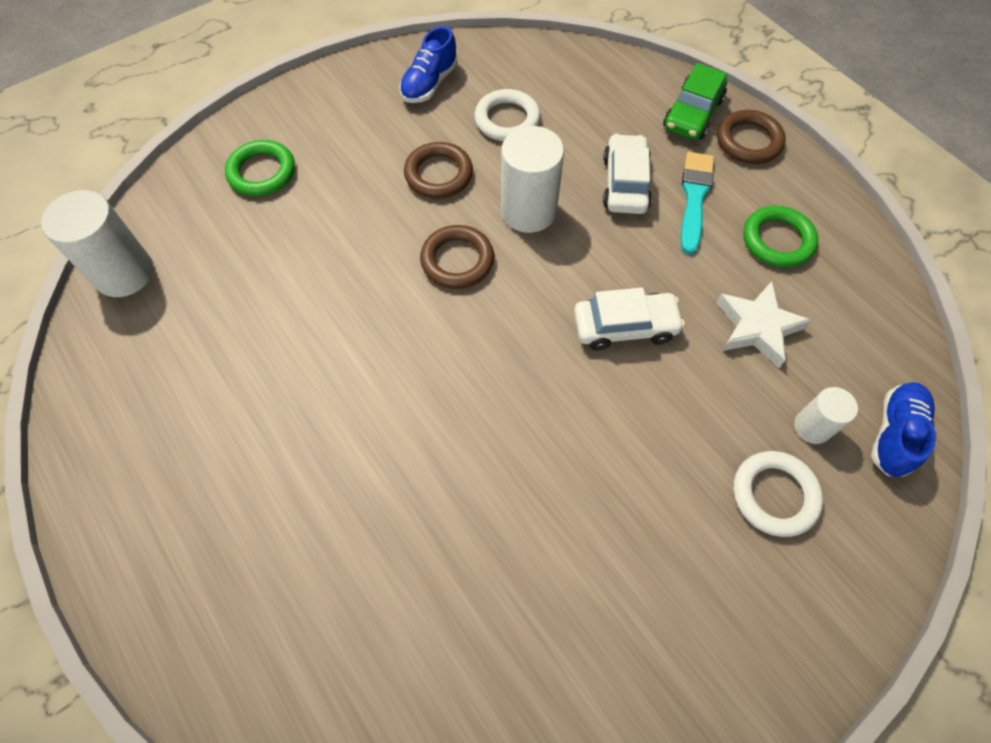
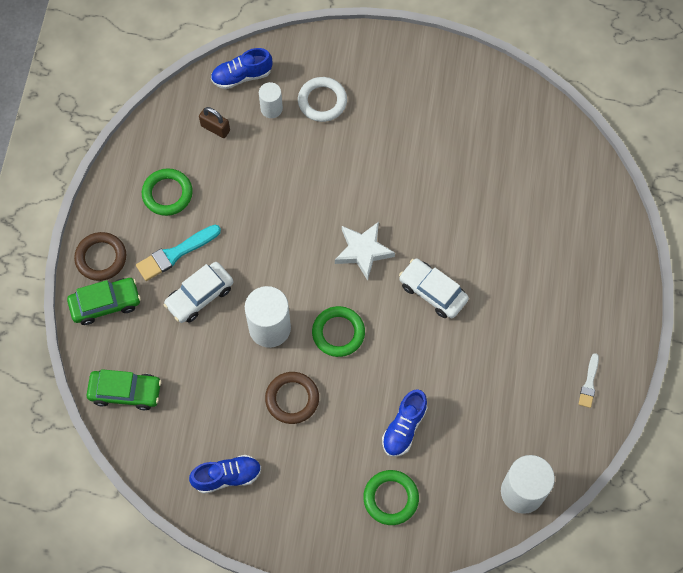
camera: 135 degrees left, 5 degrees up
brown ring [420,225,494,289] -> green ring [312,306,365,357]
white ring [474,89,540,141] -> none
white car [574,287,685,350] -> white car moved to [399,258,469,318]
white star [716,281,812,368] -> white star moved to [335,222,395,281]
none -> green car [87,369,162,410]
none -> brown padlock [199,107,230,138]
none -> blue shoe [382,389,428,457]
none -> white brush [579,353,599,408]

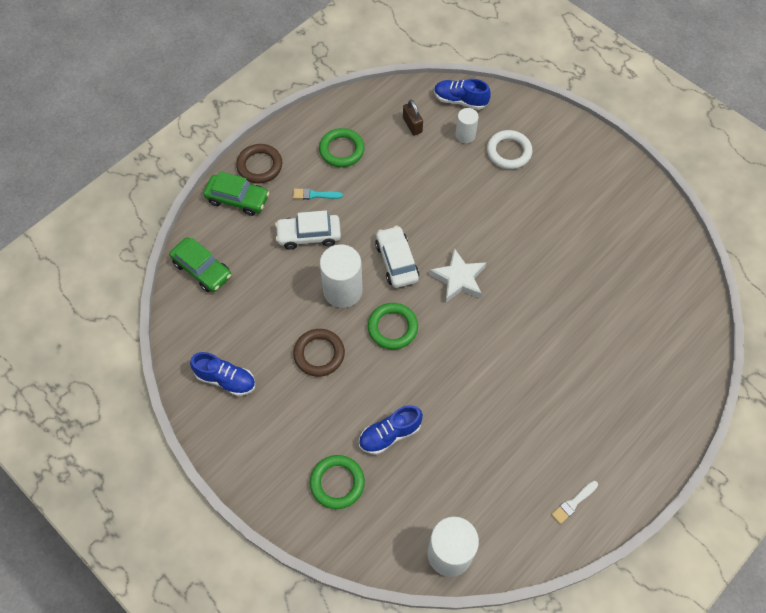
camera: 35 degrees right, 5 degrees down
turquoise brush [136,225,221,281] -> turquoise brush [293,188,343,200], size x0.60
white car [399,258,469,318] -> white car moved to [375,226,419,288]

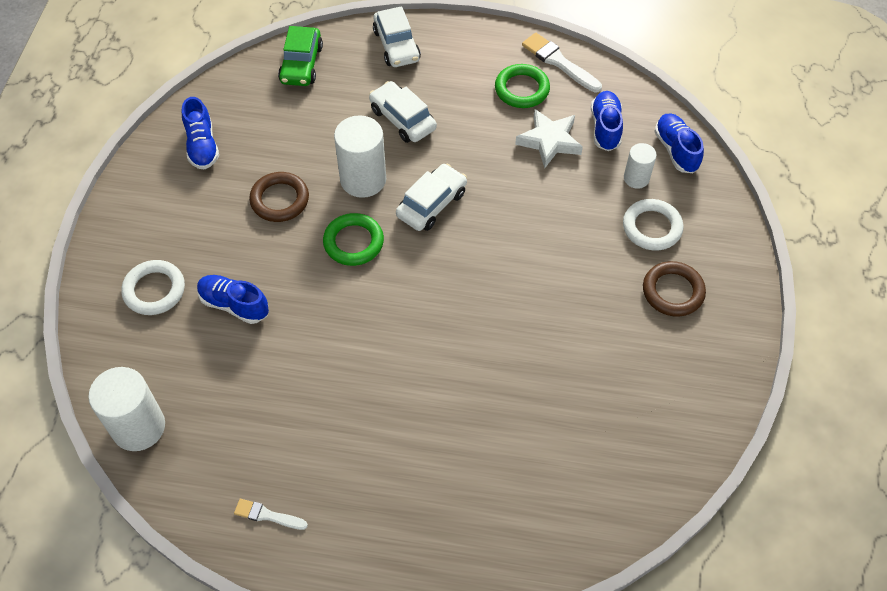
camera: 55 degrees right, 5 degrees down
green car [204,171,270,216] -> white car [373,6,421,67]
brown ring [236,144,282,184] -> brown ring moved to [643,261,706,317]
turquoise brush [293,188,343,200] -> none
green ring [310,455,365,509] -> white ring [121,260,185,315]
brown padlock [403,100,423,136] -> blue shoe [591,91,623,151]
white star [429,248,486,302] -> white star moved to [515,109,583,168]
none -> white brush [522,33,602,93]

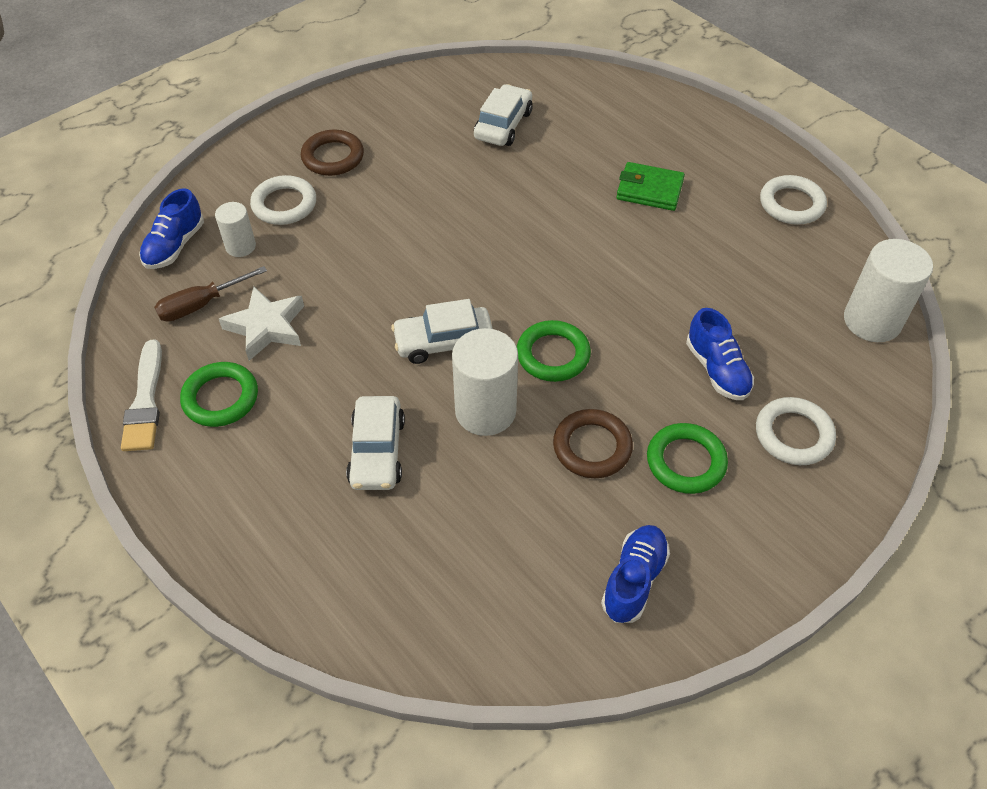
camera: 140 degrees left, 5 degrees down
white brush [234,499,308,530] -> white ring [760,175,827,225]
green car [278,26,323,86] -> none
white car [373,6,421,67] -> white car moved to [474,84,533,146]
blue shoe [591,91,623,151] -> brown screwdriver [154,266,267,322]
none -> green wallet [616,162,685,211]
none -> green ring [647,423,728,494]

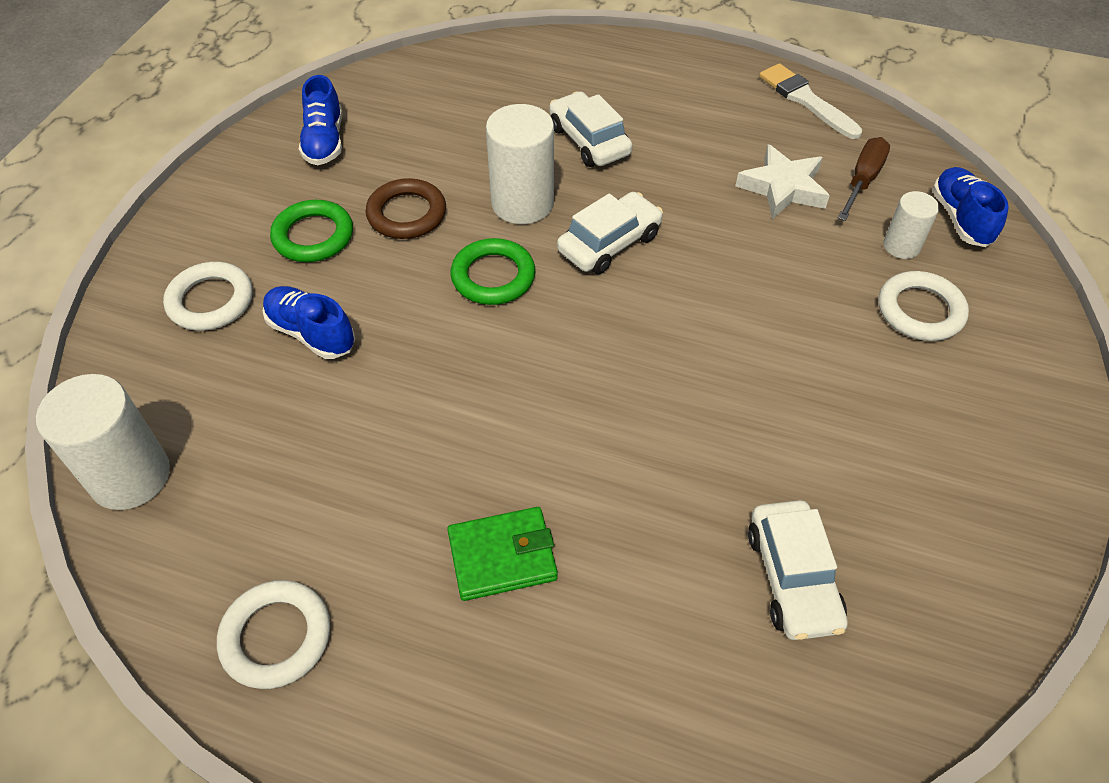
camera: 150 degrees right, 0 degrees up
green ring [180,362,258,427] -> none
brown ring [301,130,364,176] -> none

